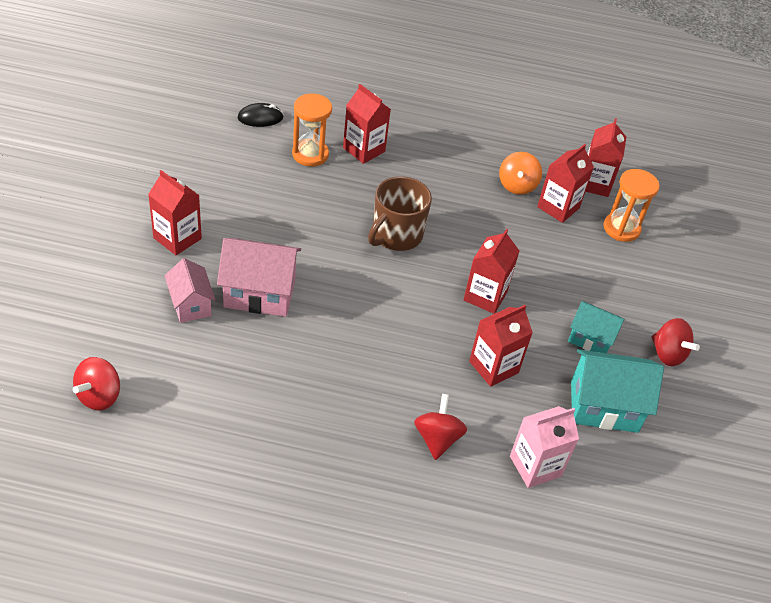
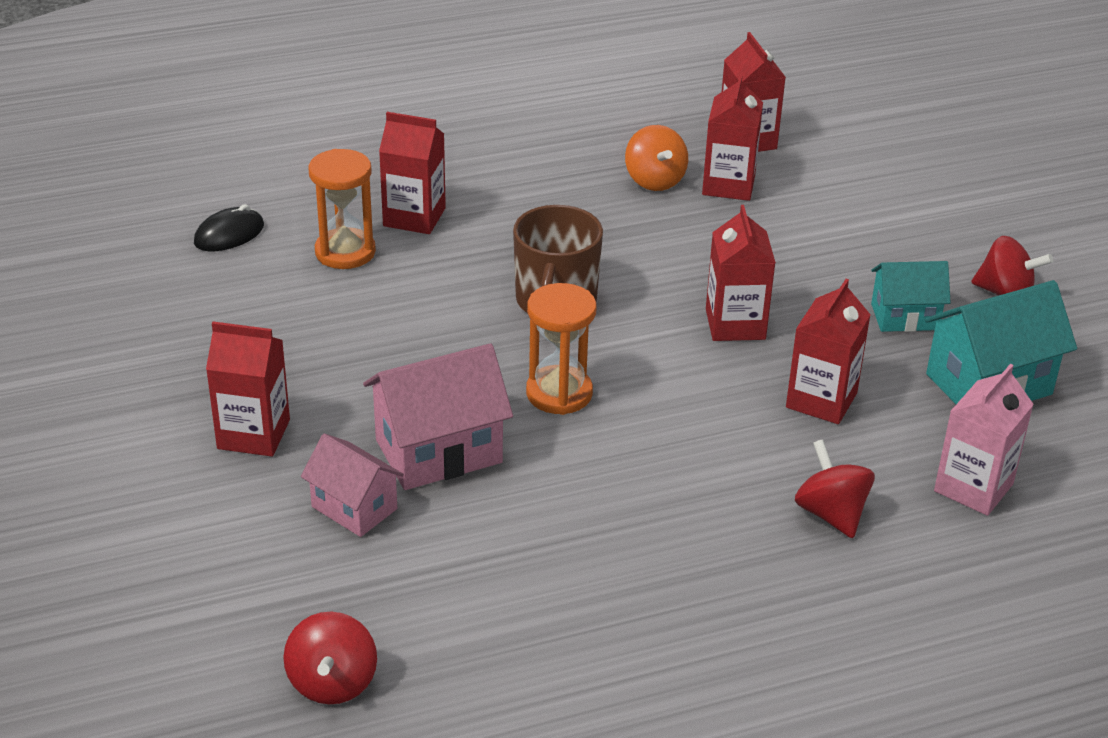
camera: 25 degrees left, 10 degrees down
orange hourglass [603,169,659,242] -> orange hourglass moved to [526,283,596,415]

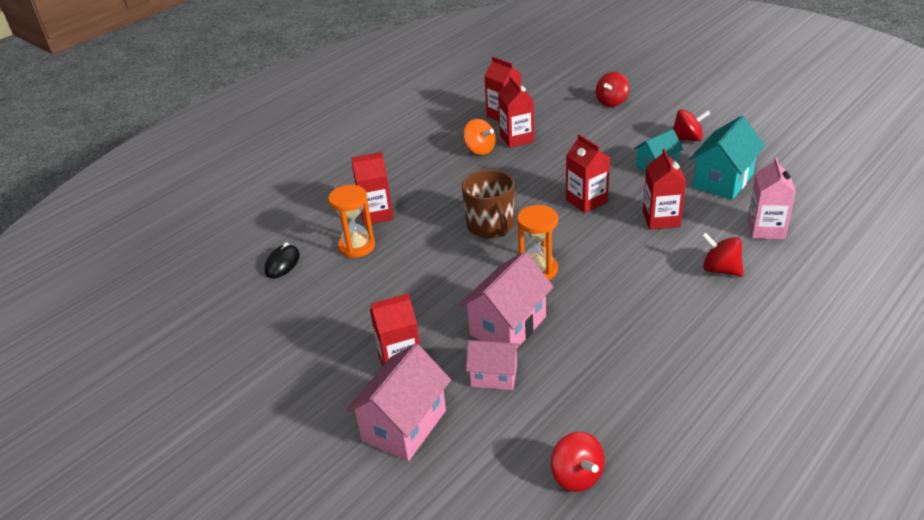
camera: 25 degrees left, 0 degrees up
none -> pink house [346,343,451,461]
none -> red spinning top [596,72,629,107]

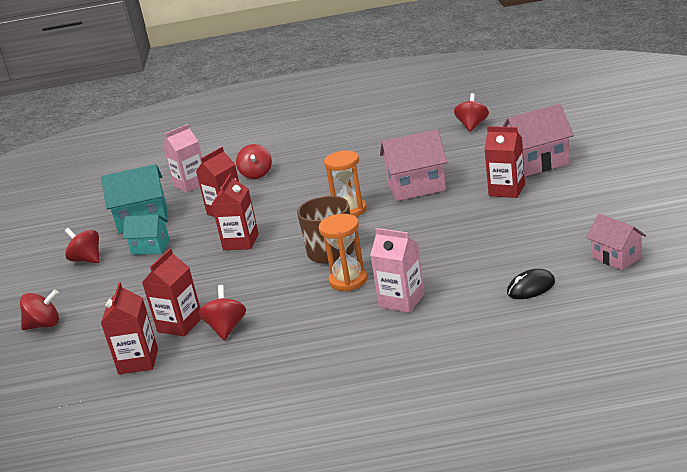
camera: 135 degrees left, 10 degrees down
orange hourglass [328,185,375,258] -> orange hourglass moved to [319,214,368,291]
red carton [351,152,394,225] -> pink carton [370,228,425,313]
orange spinning top [463,119,496,155] -> red spinning top [199,285,246,340]
pink house [466,340,519,390] -> pink house moved to [586,214,646,270]

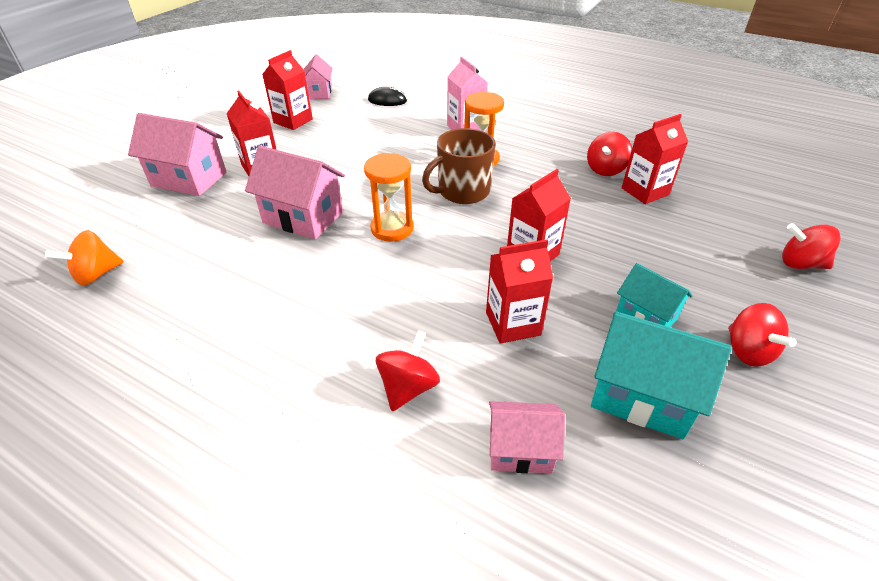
camera: 150 degrees left, 15 degrees up
red carton [101,282,158,374] -> red carton moved to [262,50,313,130]
pink carton [163,124,202,193] -> pink house [489,401,565,474]
red spinning top [454,93,489,132] -> orange spinning top [45,230,124,286]

